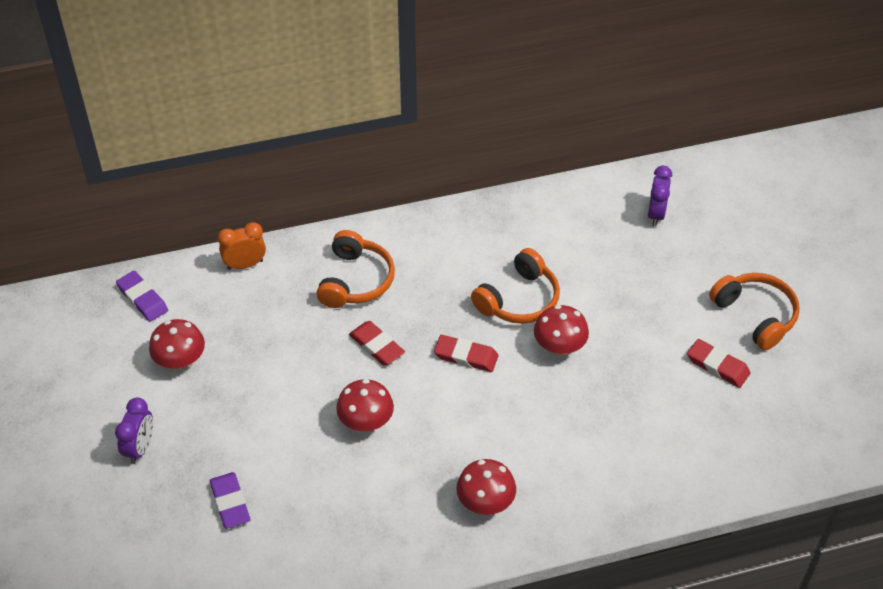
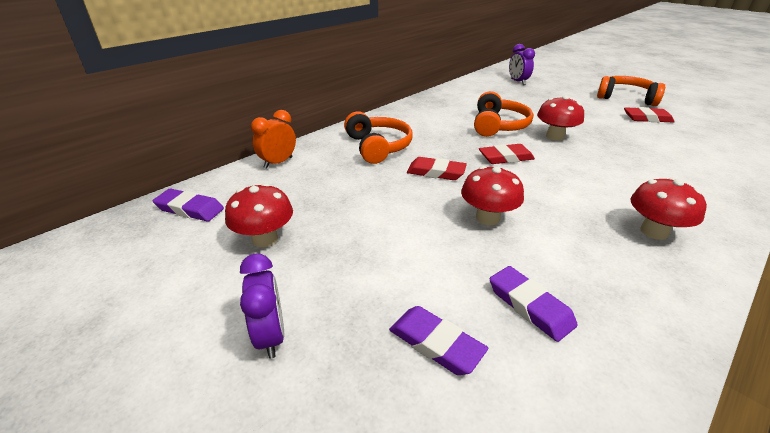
camera: 30 degrees left, 15 degrees down
none -> purple eraser [490,266,578,342]

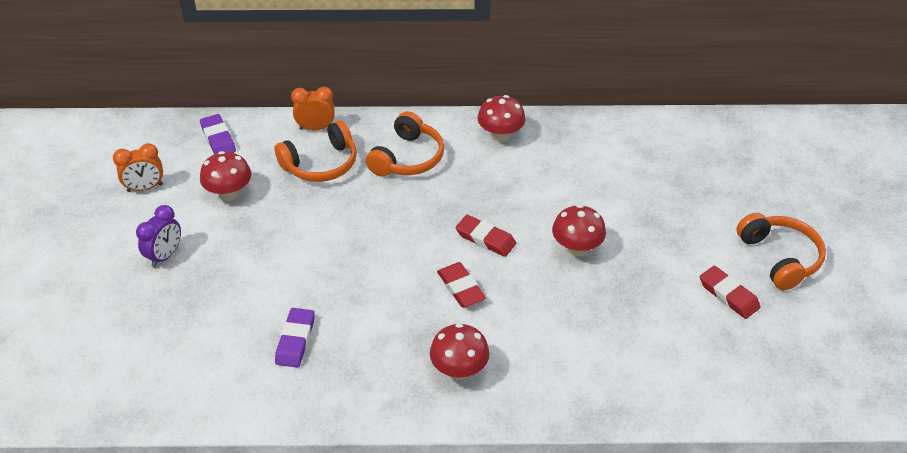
camera: 45 degrees right, 10 degrees up
purple eraser [389,306,488,375] -> none
red eraser [407,157,467,180] -> red eraser moved to [437,262,486,308]
red mushroom [461,166,524,225] -> red mushroom moved to [478,95,526,142]
orange headphones [474,91,533,137] -> orange headphones moved to [275,120,357,182]
purple clock [509,44,535,85] -> none
none -> orange clock [113,143,163,192]

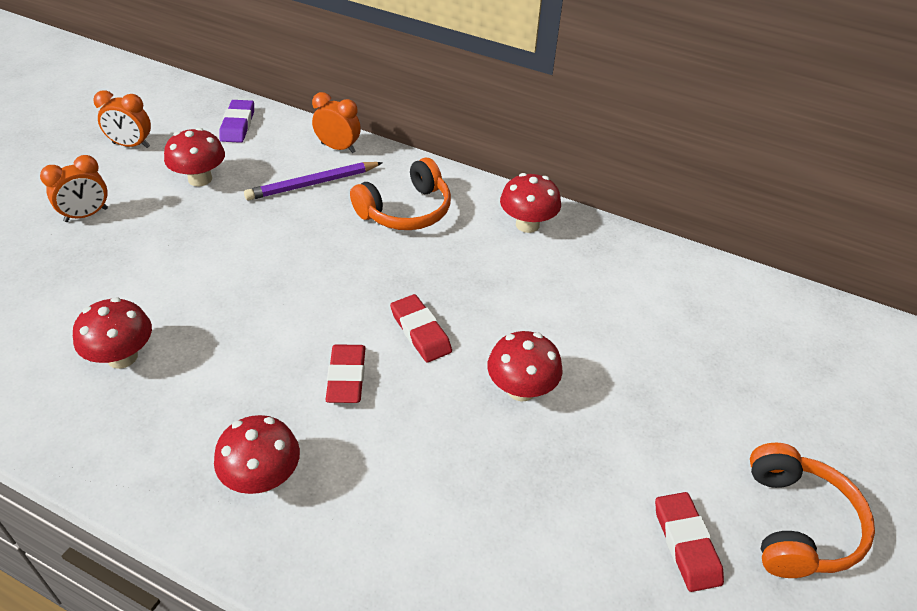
camera: 25 degrees right, 0 degrees up
purple clock [136,205,181,267] -> orange clock [40,155,108,222]
orange headphones [275,120,357,182] -> purple pencil [244,162,383,201]
purple eraser [275,308,315,368] -> red mushroom [73,297,152,369]

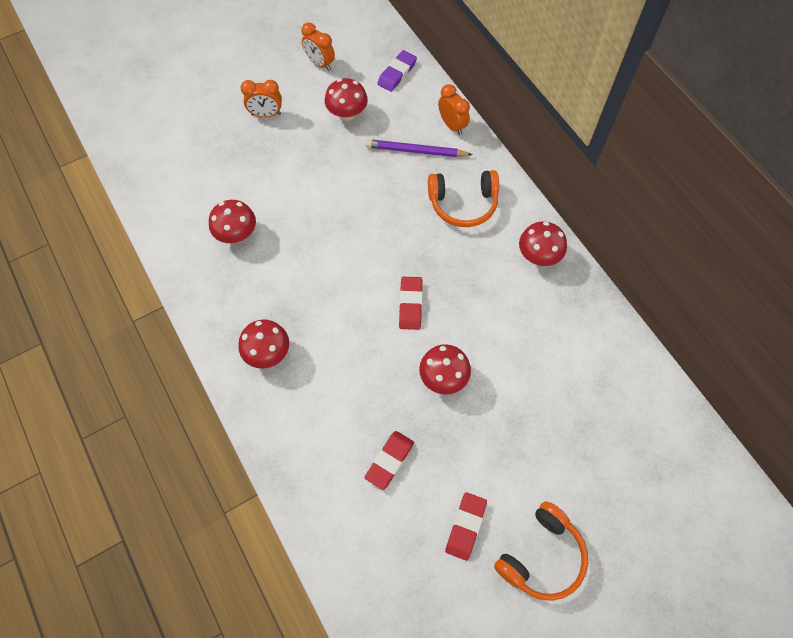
camera: 35 degrees right, 20 degrees up
red eraser [326,344,365,403] -> red eraser moved to [364,431,414,490]

